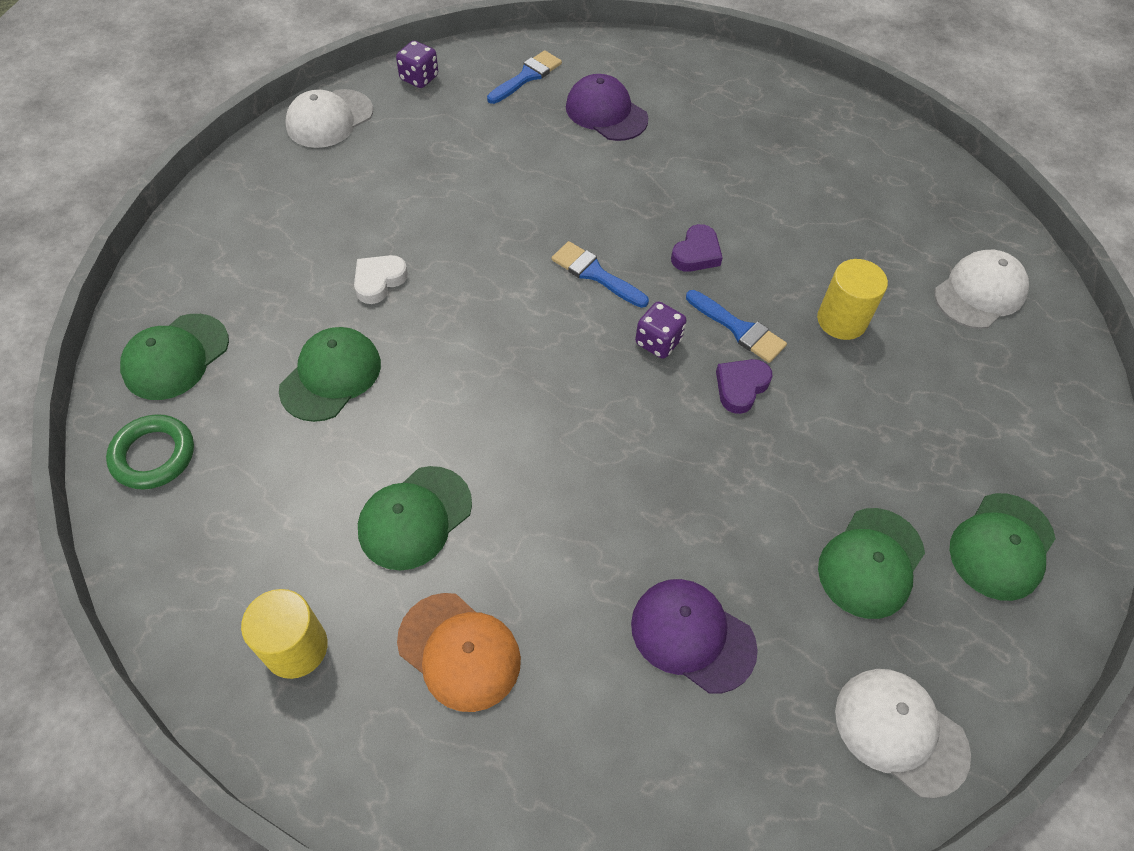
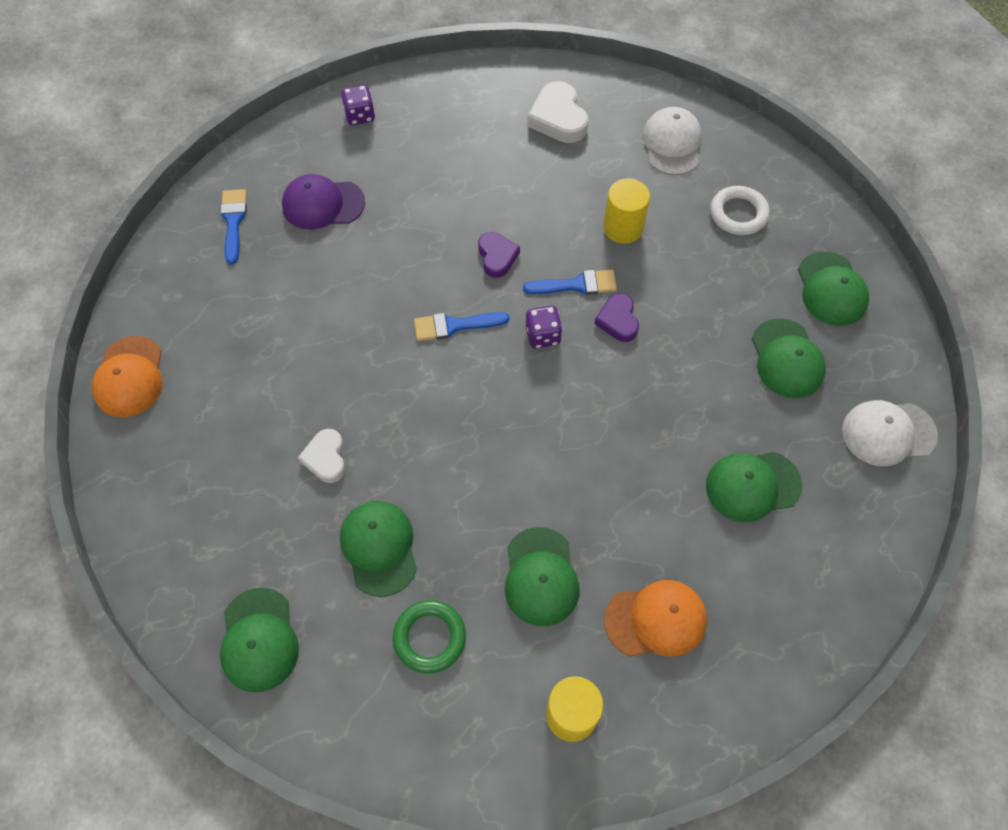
camera: 45 degrees left, 5 degrees up
green ring [106,414,194,489] -> green ring moved to [393,600,466,673]
white cap [285,89,373,148] -> orange cap [92,336,163,418]
purple dice [396,41,438,88] -> purple dice moved to [341,85,375,125]
purple cap [631,579,758,694] -> green cap [706,452,802,522]
none -> white heart [527,81,588,143]
none -> white ring [711,186,770,235]

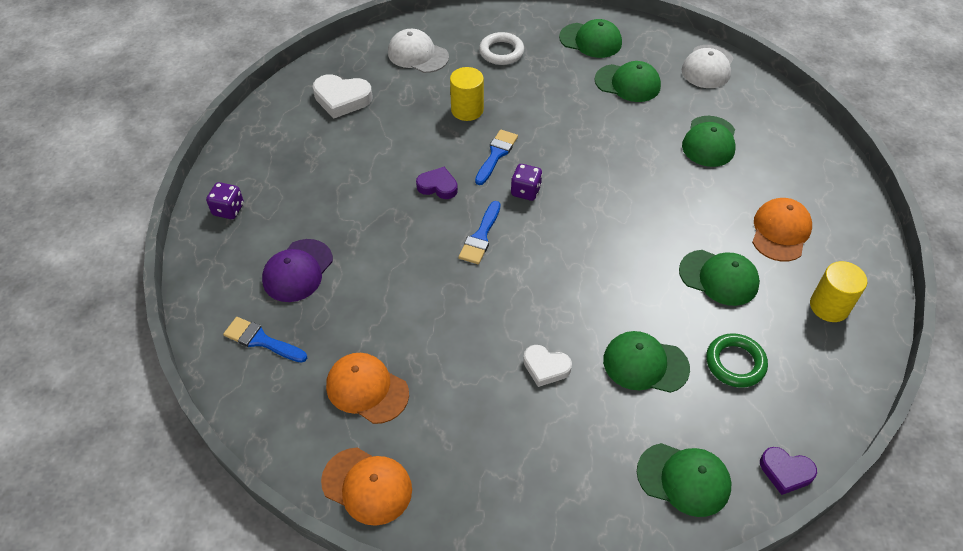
camera: 60 degrees left, 10 degrees down
purple heart [594,294,639,342] -> purple heart moved to [760,447,817,495]
none -> orange cap [326,353,409,424]

